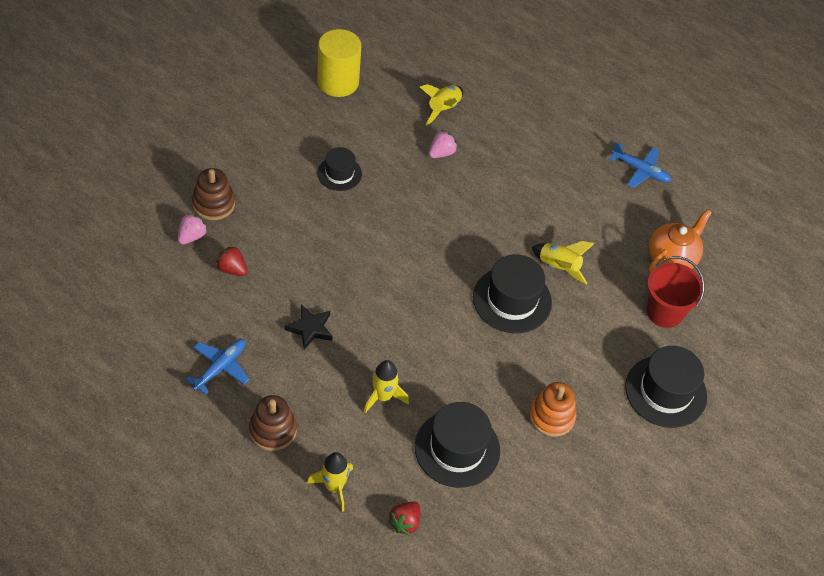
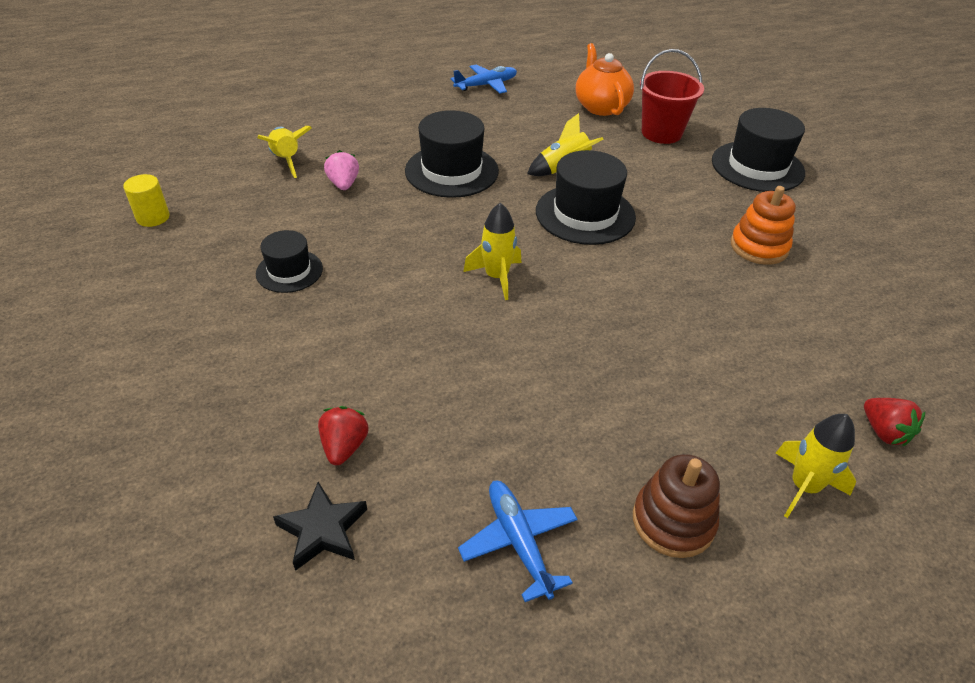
camera: 55 degrees left, 10 degrees down
pink strawberry [178,213,208,245] -> none
brown stacking toy [192,168,235,220] -> none
red strawberry [215,245,247,276] -> red strawberry turned 120 degrees clockwise [318,406,369,465]
black star [285,305,333,350] -> black star moved to [273,482,367,571]
yellow cylinder [317,29,362,97] -> yellow cylinder [123,174,170,227], size x0.53
yellow rocket [364,360,409,413] -> yellow rocket moved to [463,203,521,300]
black hat [415,402,500,488] -> black hat moved to [405,110,499,198]

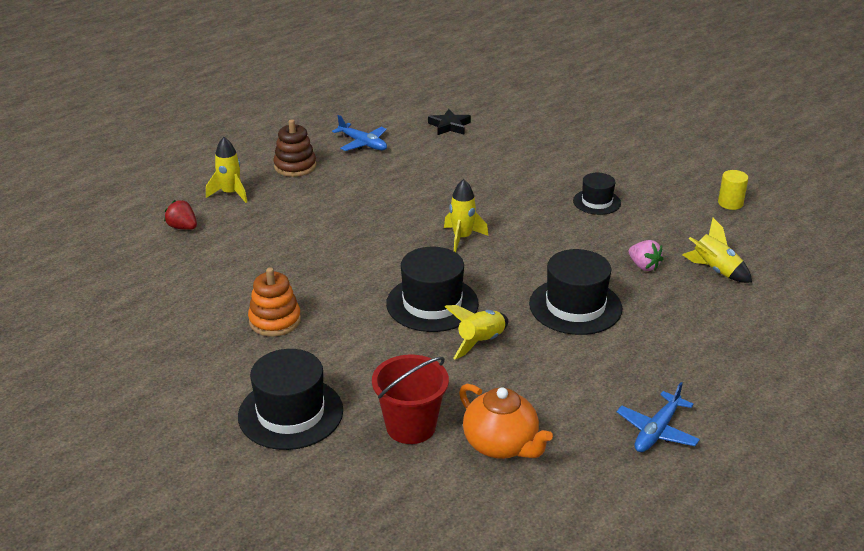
camera: 155 degrees right, 10 degrees down
red strawberry [318,406,369,465] -> none

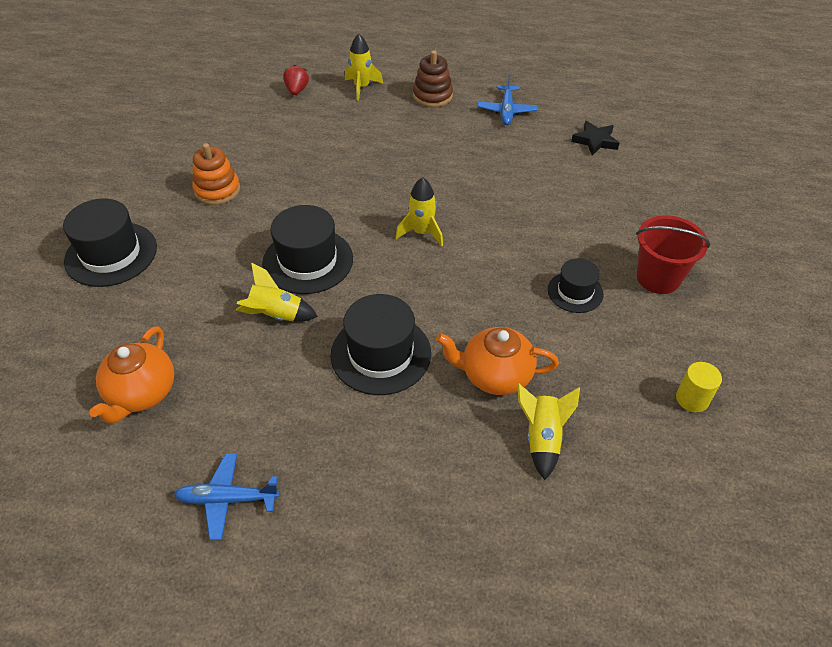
camera: 55 degrees right, 15 degrees up
red bucket [372,355,449,444] -> red bucket moved to [636,216,710,294]
pink strawberry [629,240,663,271] -> orange teapot [436,327,559,395]

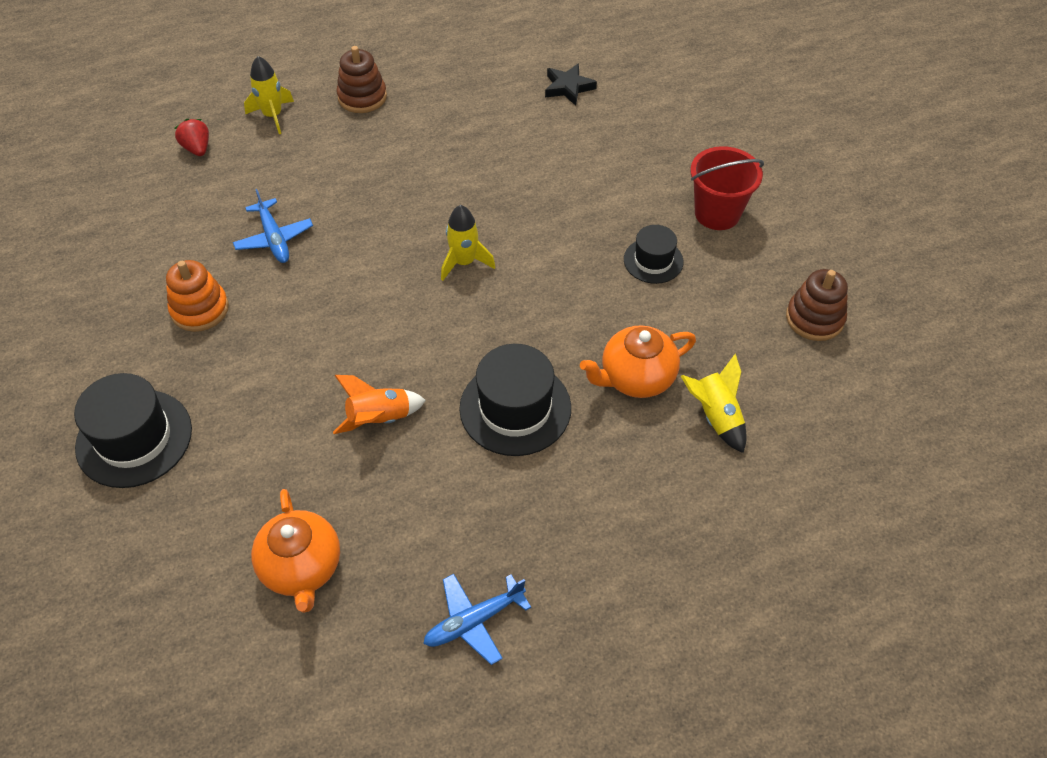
camera: 30 degrees left, 5 degrees up
yellow rocket [236,263,318,322] -> orange rocket [333,375,426,434]
black hat [262,205,353,294] -> none
blue plane [477,74,537,125] -> blue plane moved to [233,189,313,263]
yellow cylinder [676,362,722,412] -> brown stacking toy [786,269,848,341]

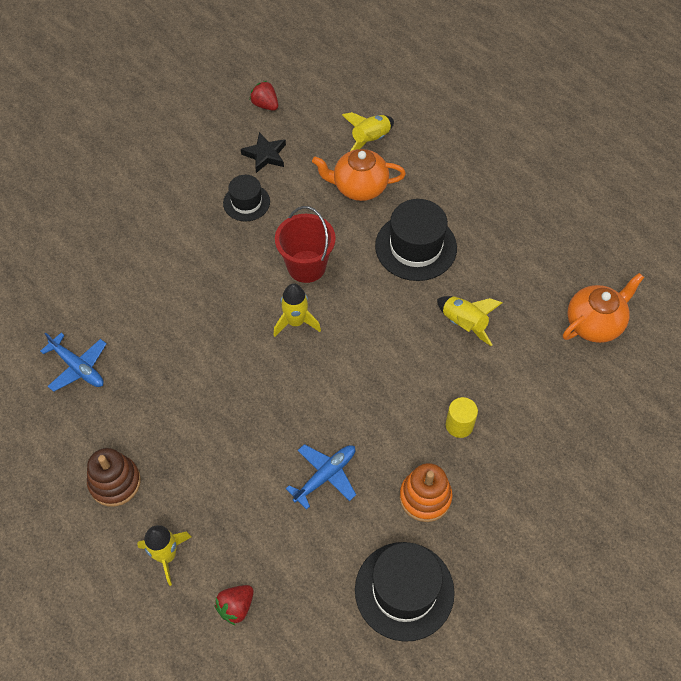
camera: 110 degrees left, 5 degrees up
black hat [74,373,192,488] -> black hat moved to [355,542,455,642]
orange rocket [333,375,426,434] -> yellow rocket [437,296,502,346]
blue plane [423,574,531,665] -> blue plane moved to [40,332,106,392]
black star [545,63,597,106] -> black star moved to [241,132,286,173]
orange teapot [580,325,696,398] -> orange teapot turned 135 degrees clockwise [312,149,406,201]
red bucket [690,146,764,230] -> red bucket moved to [275,206,336,283]
brown stacking toy [786,269,848,341] -> red strawberry [250,81,278,111]
none -> yellow cylinder [446,397,478,438]

